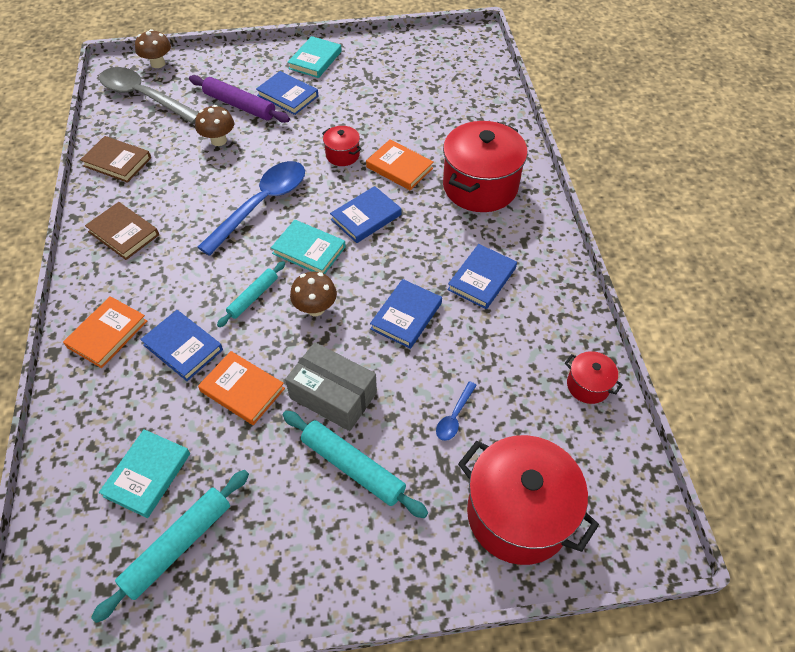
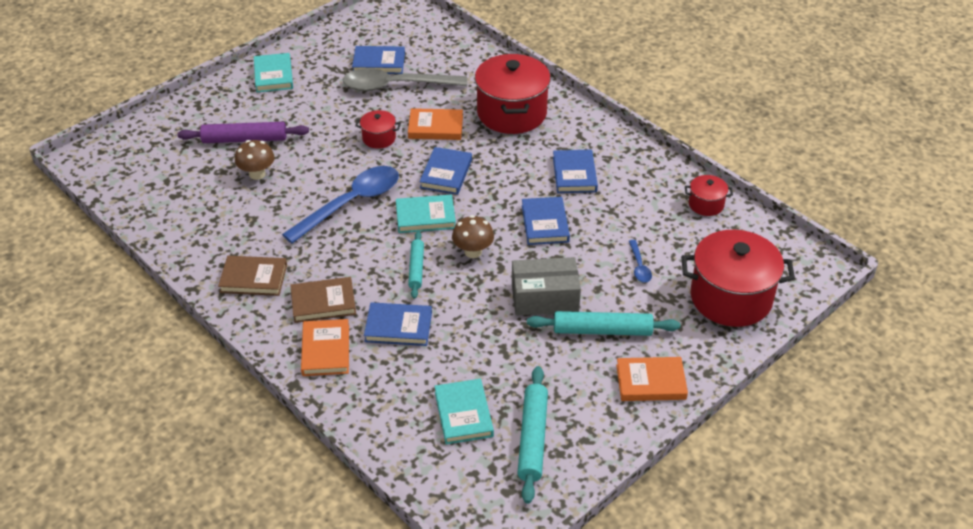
camera: 35 degrees left, 10 degrees down
brown book [80,136,151,183] -> brown book moved to [290,277,356,323]
grey spoon [99,67,199,124] -> grey spoon moved to [343,68,467,91]
brown mushroom [135,29,171,68] -> none
blue spoon [197,161,305,256] -> blue spoon turned 45 degrees clockwise [282,166,399,244]
orange book [198,351,285,425] -> orange book moved to [616,357,688,401]
blue book [256,71,318,115] -> blue book moved to [352,46,405,74]

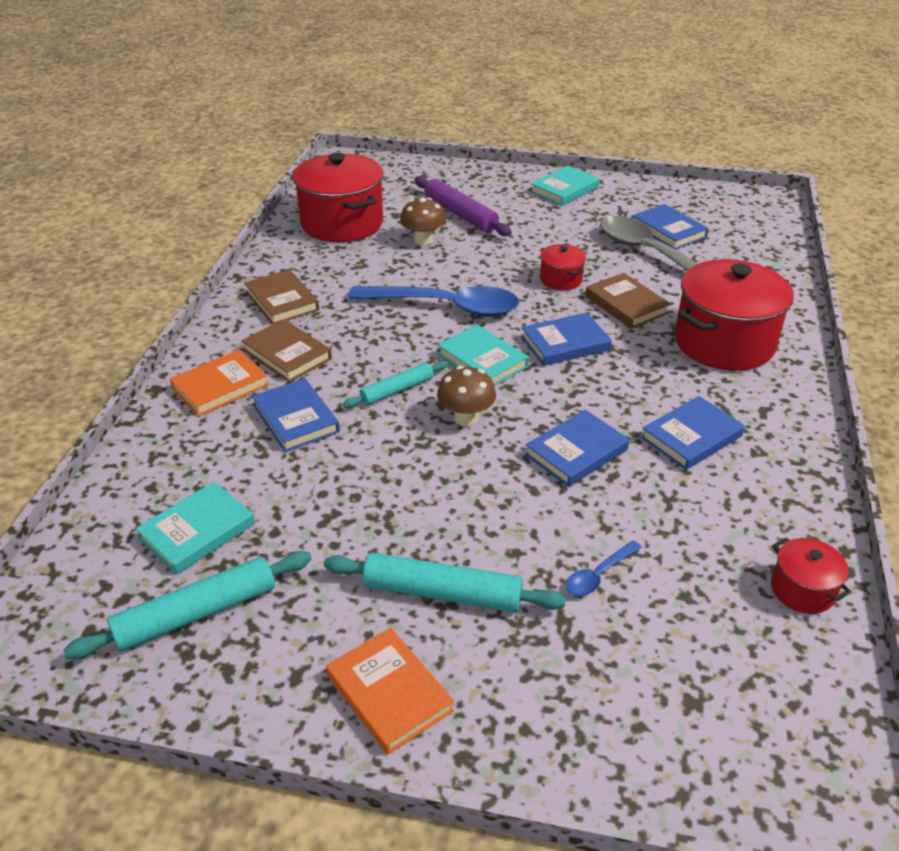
camera: 55 degrees right, 5 degrees down
orange book [408,108,463,140] -> brown book [585,273,671,329]
grey box [512,257,581,316] -> none
turquoise rolling pin [527,311,680,336] -> turquoise rolling pin turned 45 degrees counterclockwise [324,552,566,612]
red pot [681,230,795,327] -> red pot moved to [293,153,384,242]

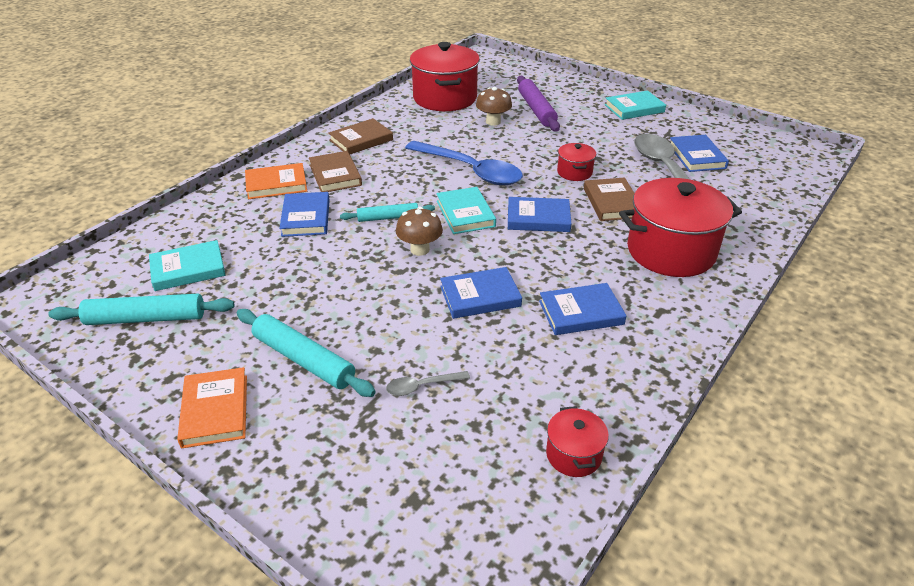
camera: 25 degrees right, 0 degrees up
brown book [244,269,319,325] -> brown book turned 60 degrees clockwise [329,118,393,154]
blue spoon [566,540,642,596] -> grey spoon [386,371,470,396]

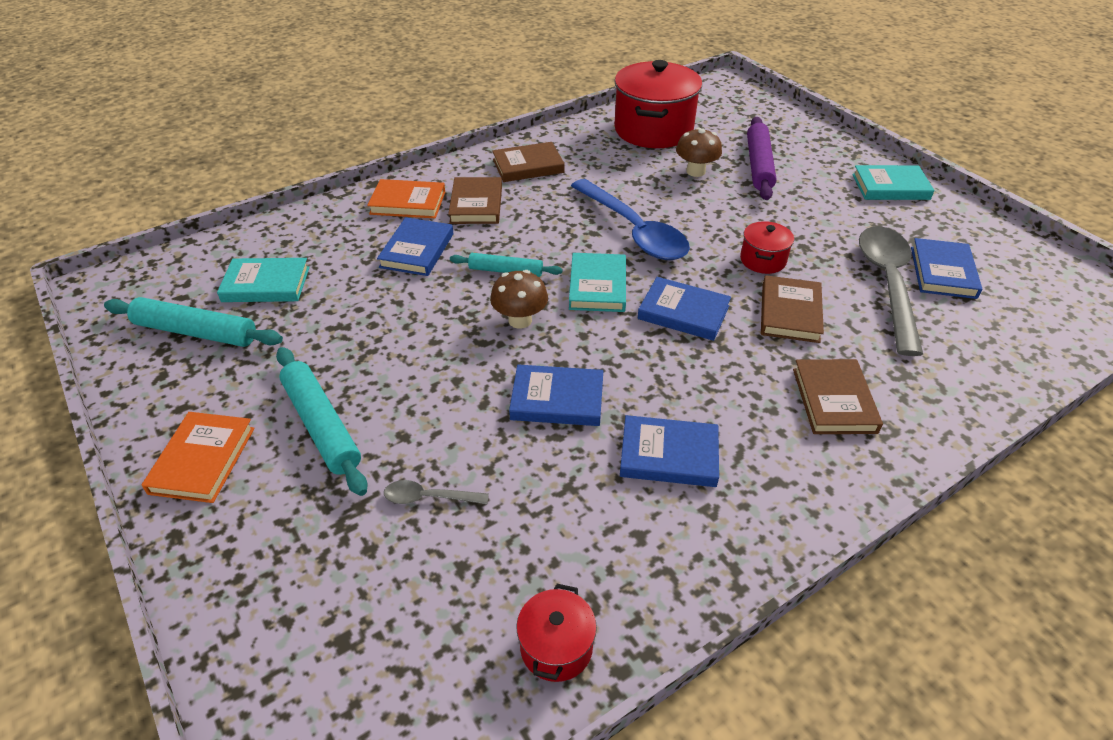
camera: 20 degrees right, 5 degrees up
red pot [619,178,742,277] -> brown book [793,359,883,434]

